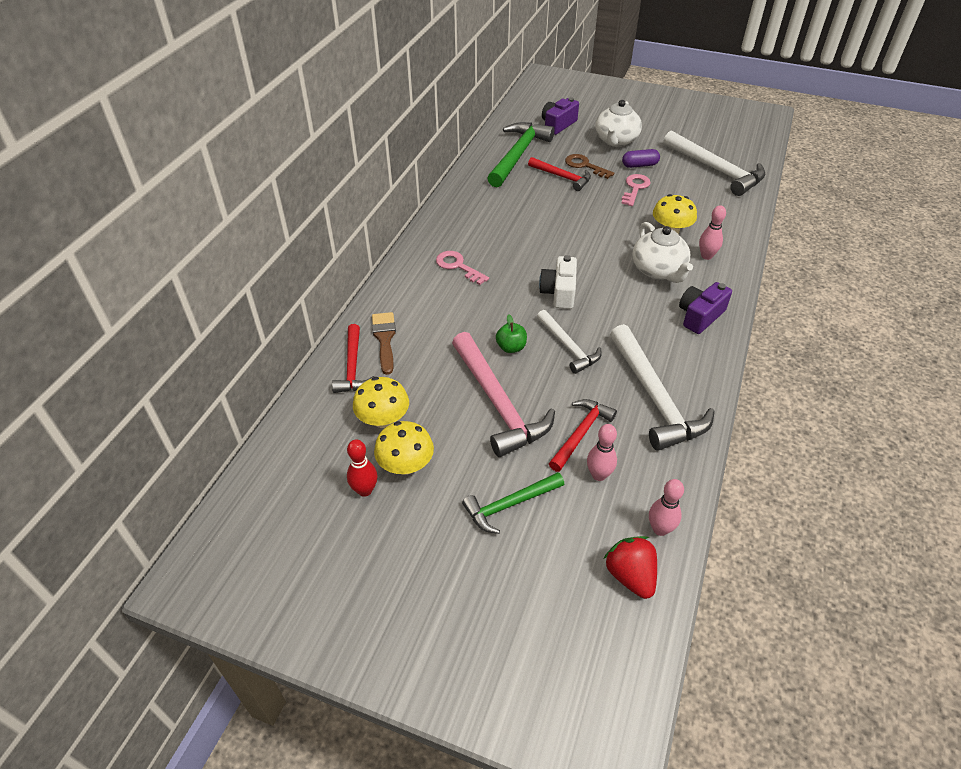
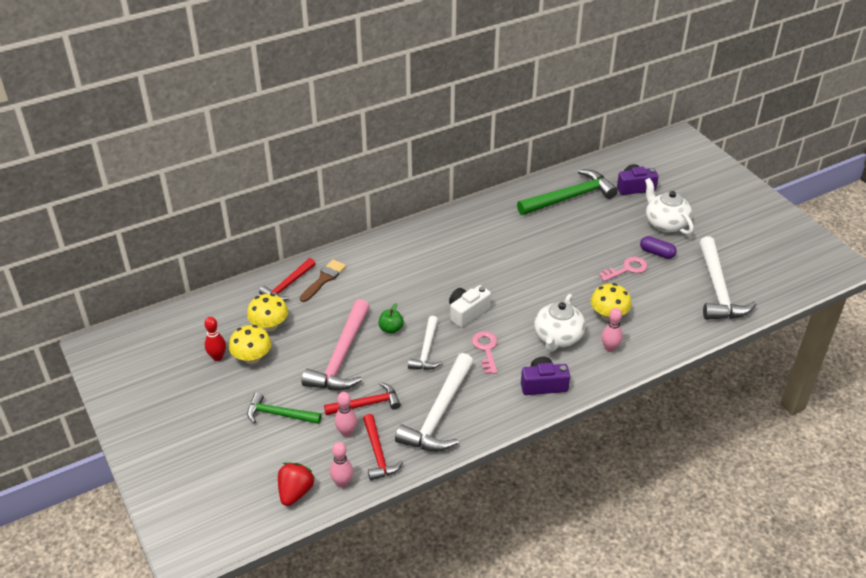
camera: 40 degrees right, 5 degrees down
pink key [436,251,489,285] -> pink key moved to [472,331,498,374]
red hammer [528,157,591,191] -> red hammer moved to [363,414,403,481]
brown key [565,154,614,179] -> none
white teapot [595,100,642,147] -> white teapot turned 90 degrees clockwise [645,178,694,235]

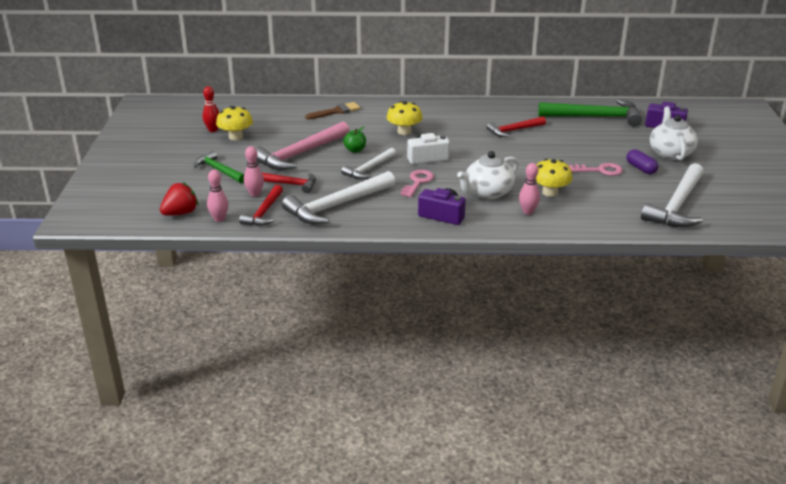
camera: 30 degrees right, 10 degrees down
yellow mushroom [247,294,288,332] -> yellow mushroom moved to [387,101,423,135]
red hammer [259,258,316,301] -> red hammer moved to [486,116,546,137]

